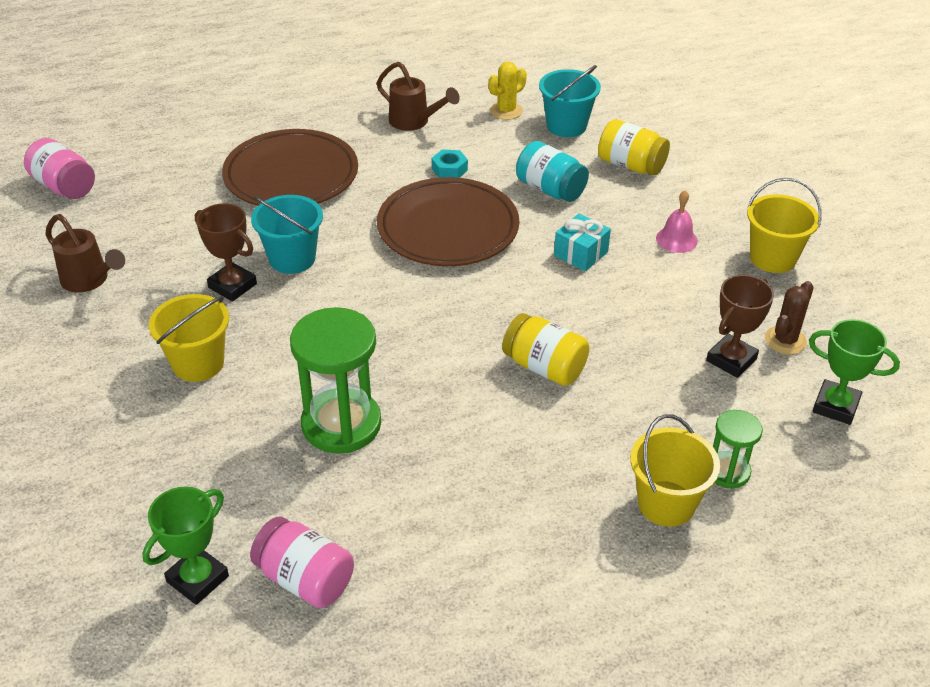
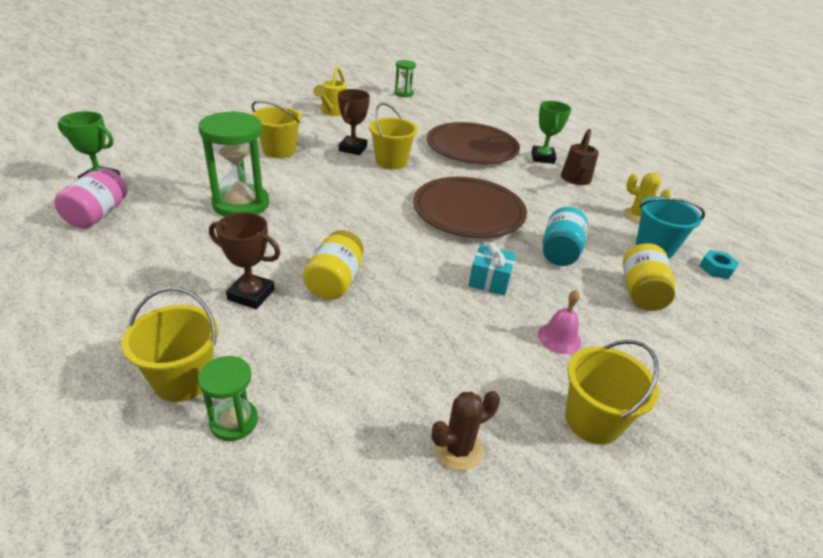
camera: 65 degrees right, 5 degrees down
pink jar [24,138,95,199] -> green hourglass [394,60,416,97]
brown watering can [45,214,125,293] -> yellow watering can [313,66,347,116]
turquoise bucket [251,195,323,274] -> yellow bucket [369,103,418,170]
turquoise nut [432,149,468,178] -> turquoise nut moved to [699,250,739,279]
brown trophy [706,275,774,378] -> brown trophy moved to [209,212,280,309]
brown cactus [765,281,814,354] -> brown cactus turned 45 degrees counterclockwise [432,391,500,471]
green trophy [809,319,900,425] -> green trophy moved to [531,101,571,164]

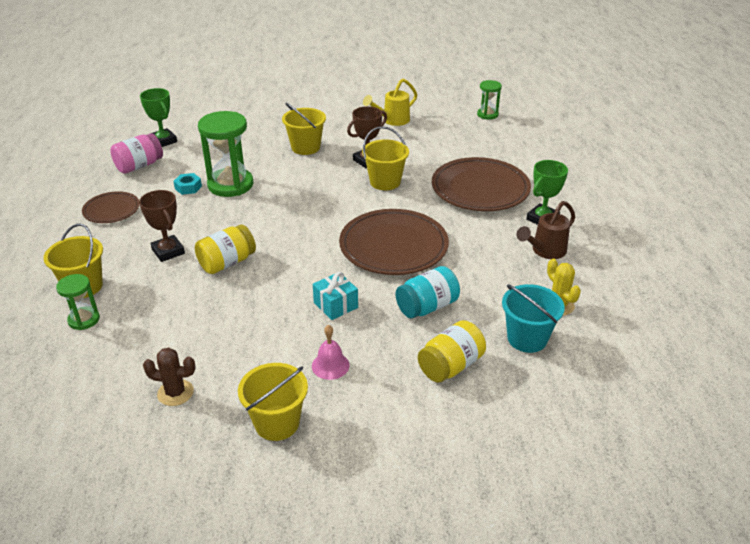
camera: 40 degrees right, 0 degrees up
turquoise nut [699,250,739,279] -> turquoise nut moved to [173,173,202,195]
none -> brown plate [82,191,140,223]

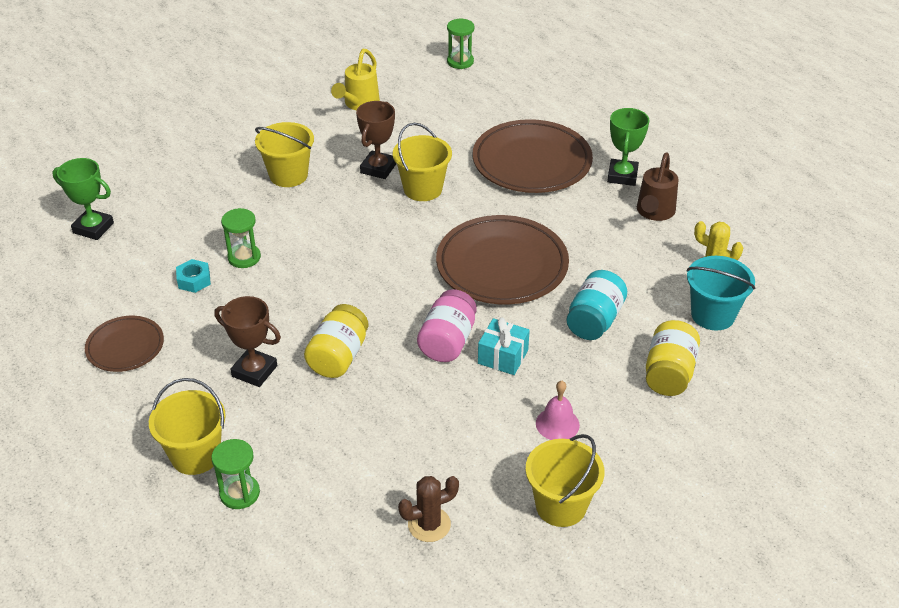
camera: 30 degrees left, 5 degrees up
pink jar [110,133,163,174] -> pink jar moved to [417,289,477,362]
green hourglass [198,111,253,197] -> green hourglass [221,208,261,268], size x0.53

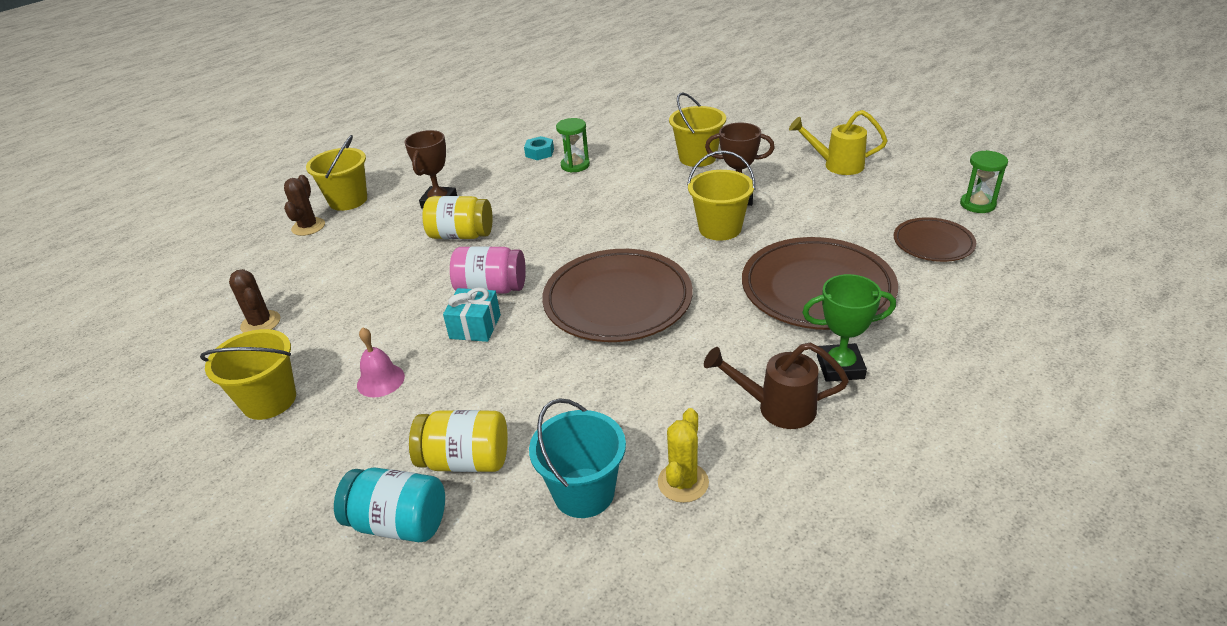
camera: 80 degrees right, 5 degrees down
green trophy [52,158,114,240] -> none
brown plate [85,316,164,372] -> brown plate moved to [894,217,976,262]
green hourglass [211,439,260,509] -> brown cactus [284,175,325,236]
turquoise jar [566,270,627,340] -> turquoise jar moved to [334,468,445,542]

